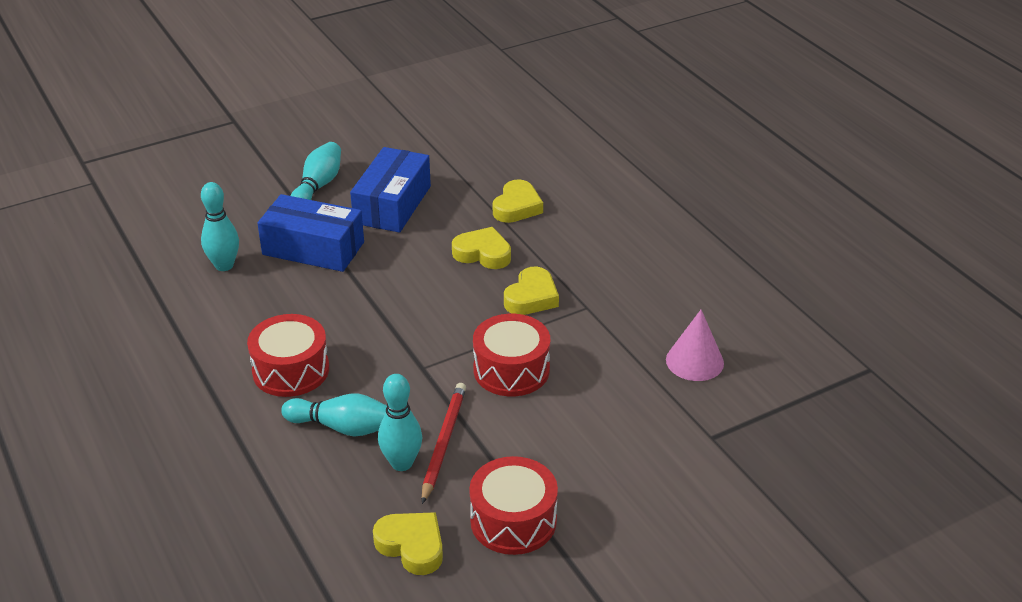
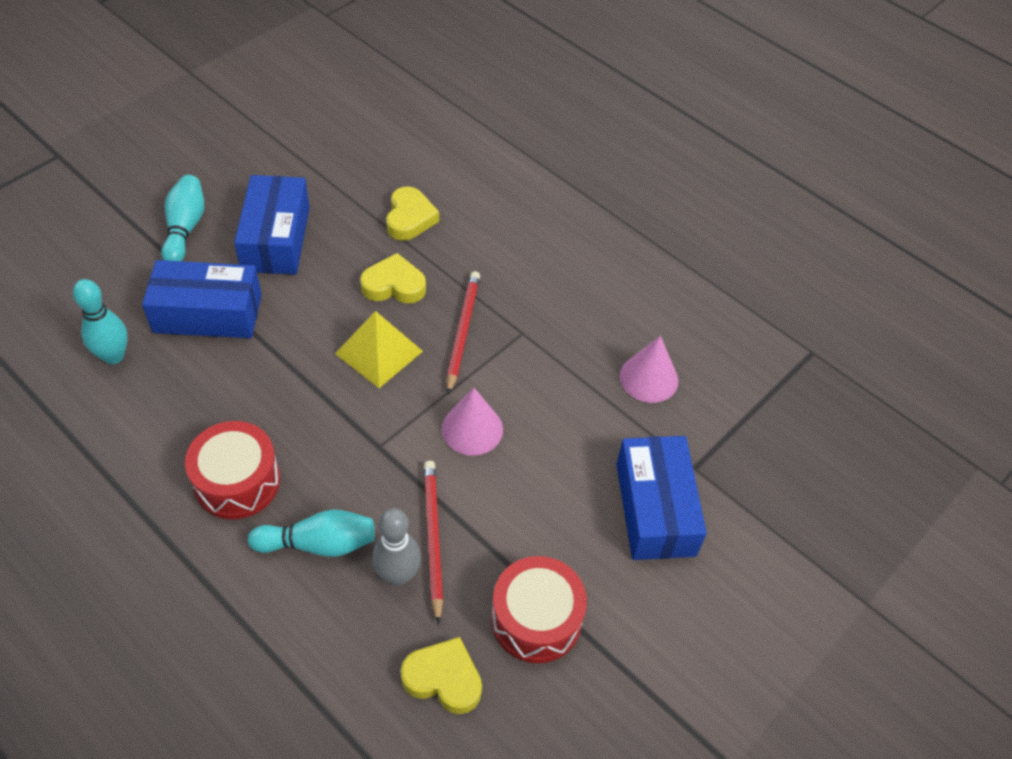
camera: 20 degrees left, 15 degrees up
turquoise bowling pin [378,374,422,471] -> grey bowling pin [372,508,421,586]
red drum [473,314,550,396] -> pink cone [442,388,503,456]
yellow heart [504,267,559,315] -> red pencil [447,271,480,395]
none -> yellow pyramid [335,311,423,388]
none -> blue box [616,436,707,560]

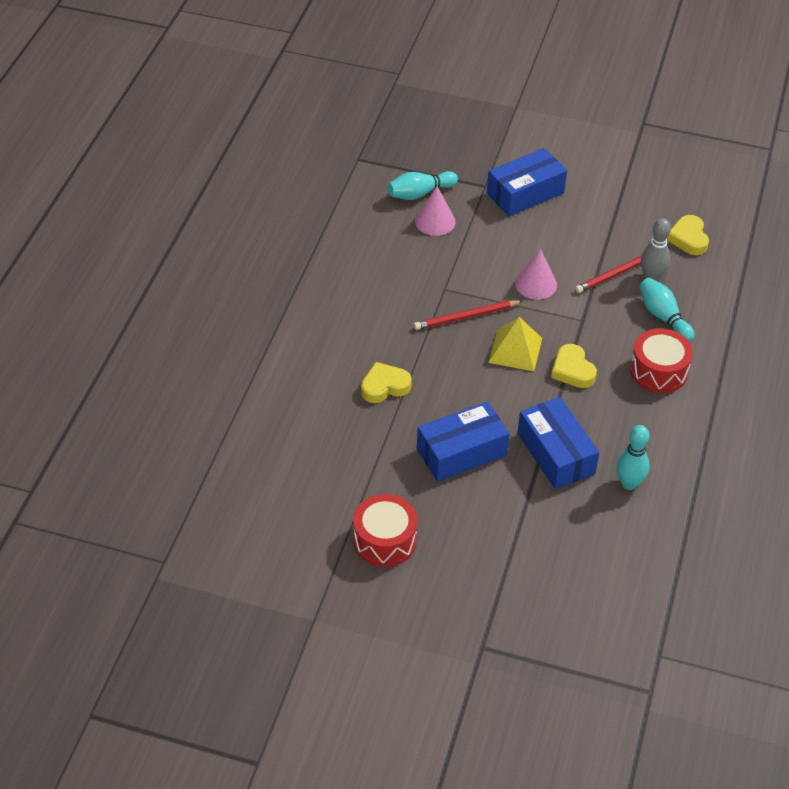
camera: 115 degrees left, 5 degrees down
turquoise bowling pin [161,175,204,261] -> turquoise bowling pin moved to [387,171,458,200]
yellow heart [360,253,426,304] -> yellow heart moved to [551,344,597,388]
red drum [492,556,587,663] -> red drum moved to [353,494,418,567]

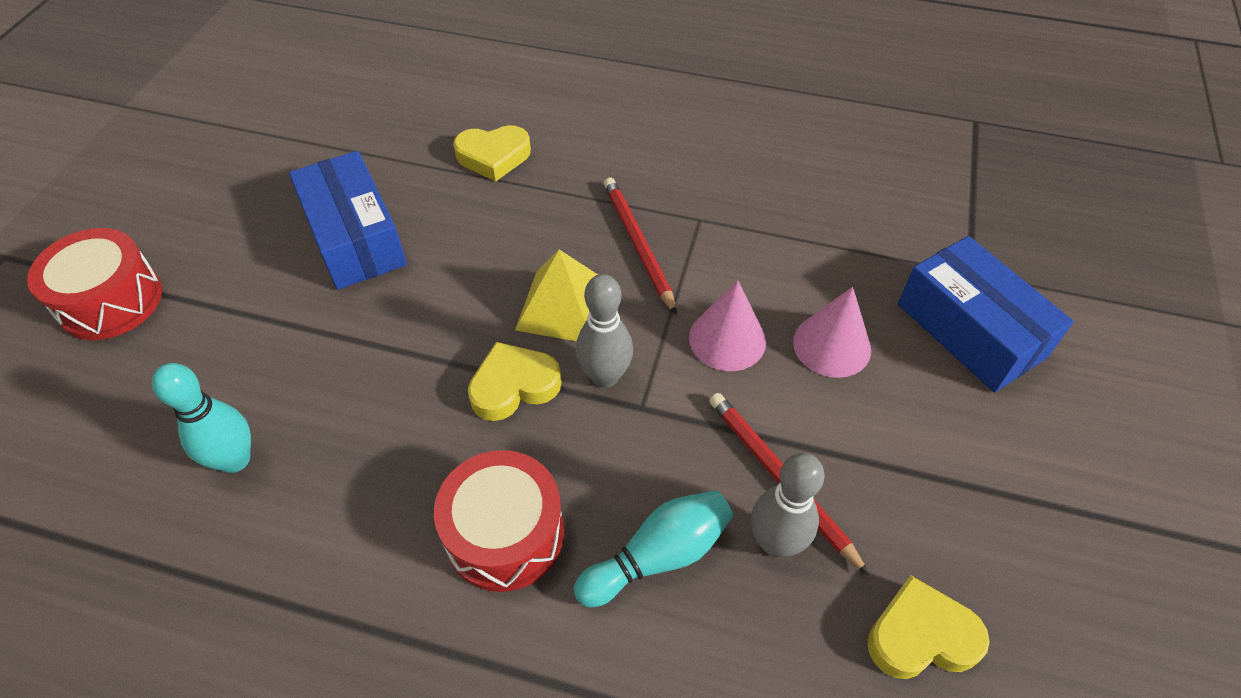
camera: 90 degrees right, 5 degrees up
red drum [353,494,418,567] -> red drum moved to [27,228,162,340]
yellow heart [361,362,412,403] -> yellow heart turned 105 degrees clockwise [453,125,531,182]
turquoise bowling pin [387,171,458,200] -> none
pink cone [415,186,456,236] -> pink cone moved to [793,287,871,378]
blue box [517,397,599,489] -> none
none -> grey bowling pin [576,274,633,388]

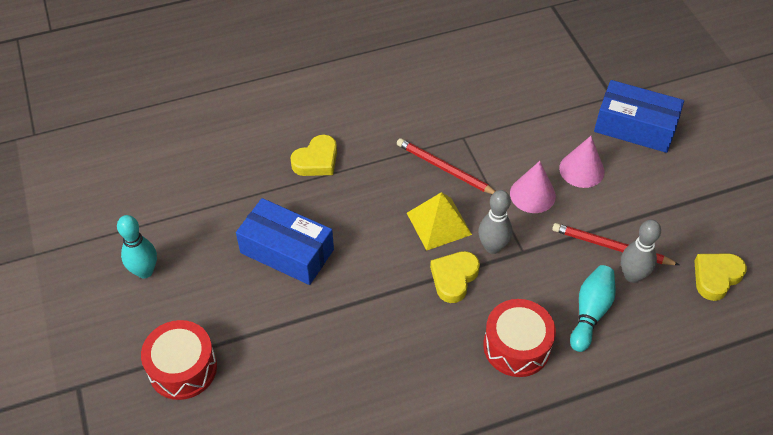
camera: 35 degrees left, 0 degrees up
turquoise bowling pin [152,363,251,473] -> turquoise bowling pin moved to [117,215,157,278]

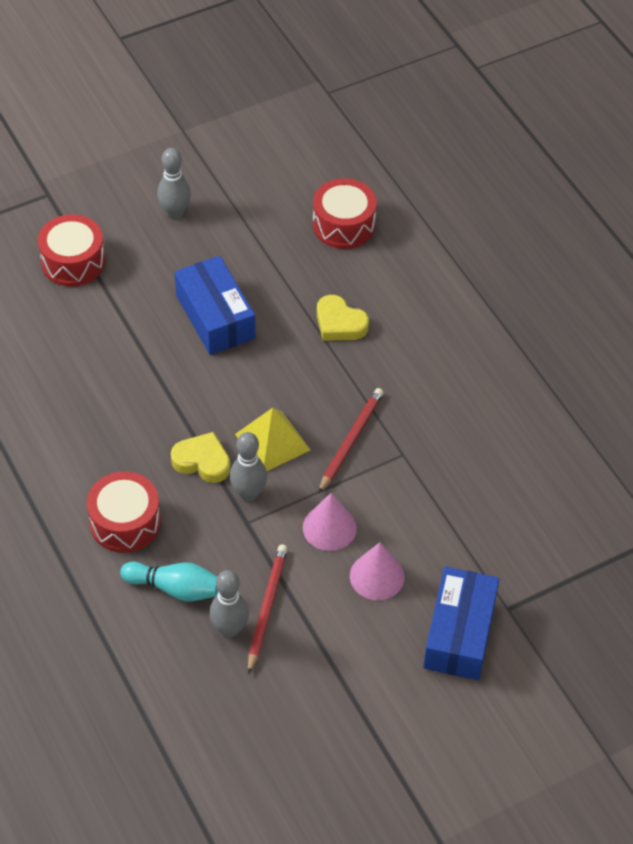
camera: 80 degrees right, 0 degrees up
turquoise bowling pin [117,215,157,278] -> grey bowling pin [157,148,191,219]
blue box [236,198,334,285] -> blue box turned 45 degrees counterclockwise [175,256,255,355]
yellow heart [694,253,747,301] -> none
none -> red drum [313,178,377,249]

